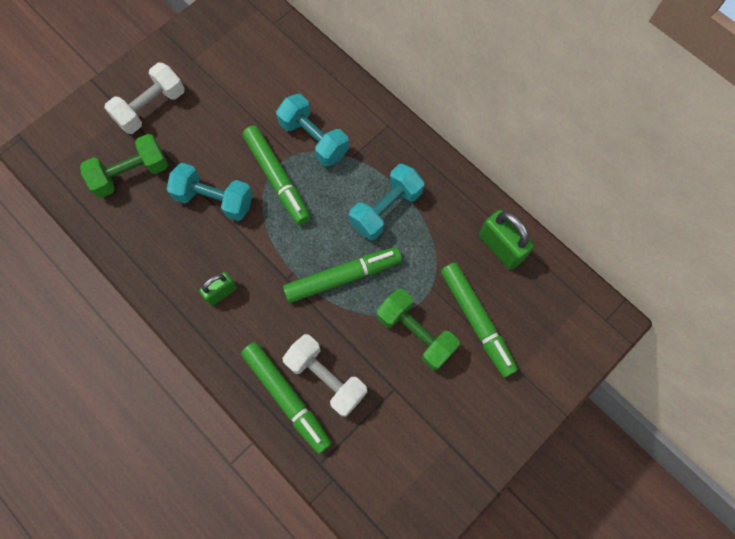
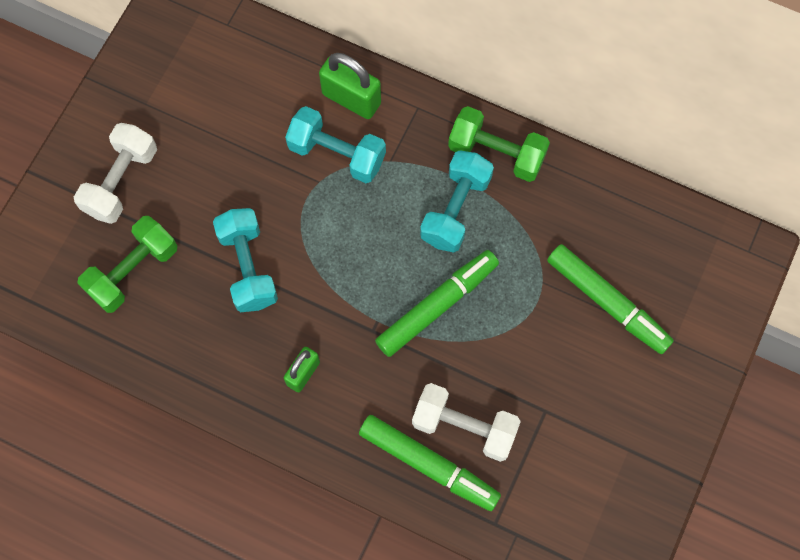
camera: 20 degrees left, 0 degrees up
turquoise dumbbell [166,163,253,221] -> turquoise dumbbell turned 75 degrees clockwise [213,208,278,312]
green marker [243,126,310,225] -> none
green dumbbell [377,289,460,370] -> green dumbbell moved to [448,106,550,182]
green padlock [479,210,534,270] -> green padlock moved to [319,53,381,119]

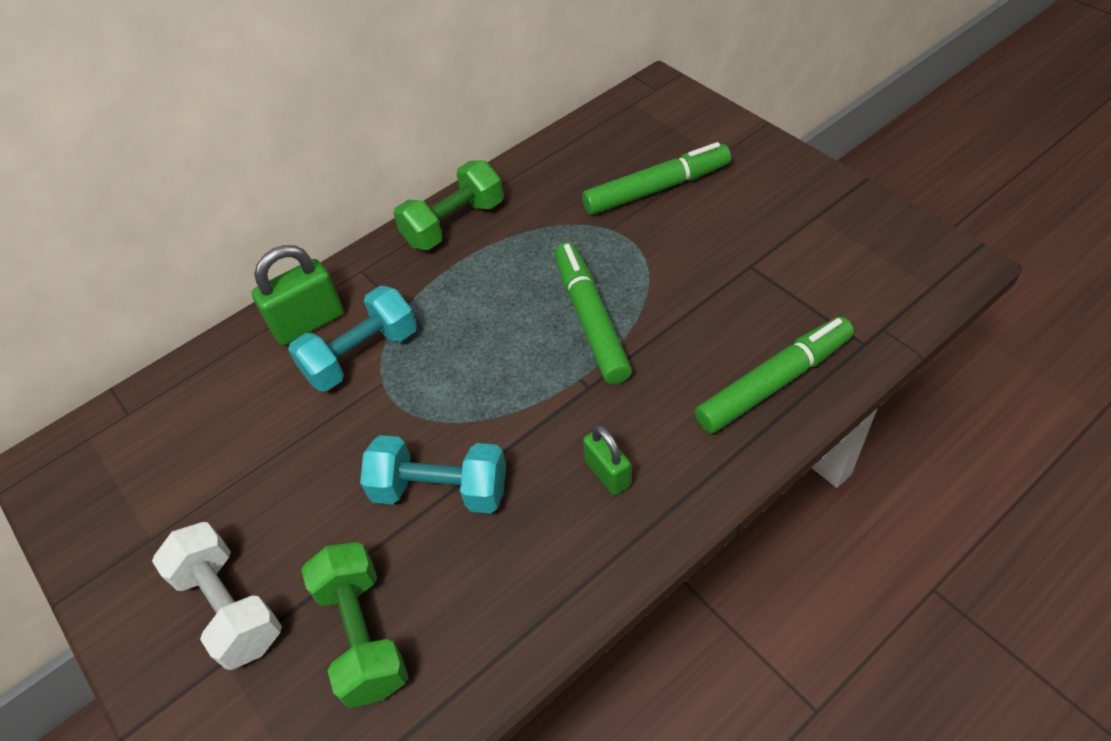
camera: 60 degrees left, 20 degrees down
white dumbbell [412,383,521,462] -> none
turquoise dumbbell [420,150,494,253] -> none

